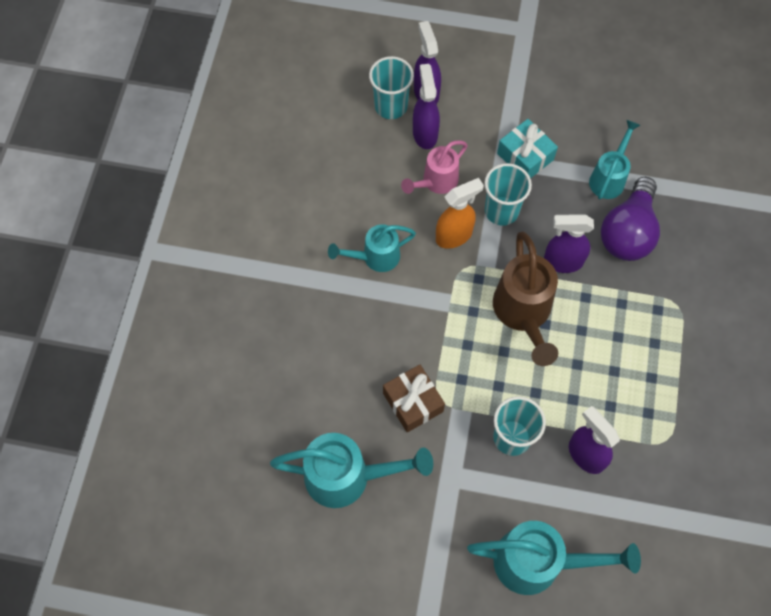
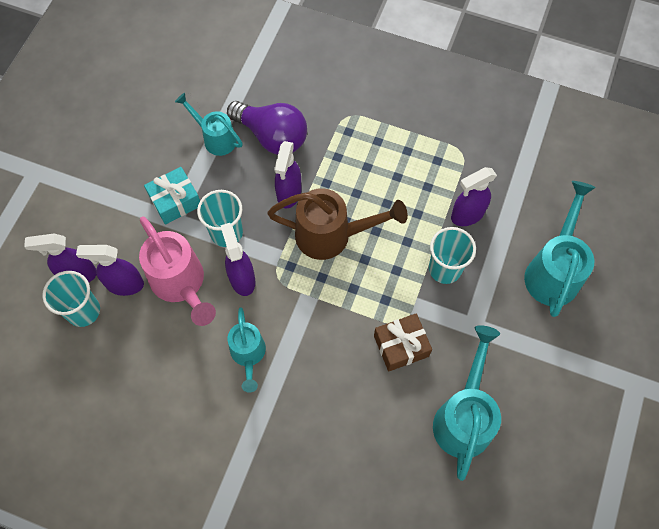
camera: 80 degrees left, 0 degrees up
pink watering can [401,140,468,194] -> pink watering can [139,217,216,326], size x1.59
orange spray bottle [436,178,484,249] -> purple spray bottle [220,223,255,296]

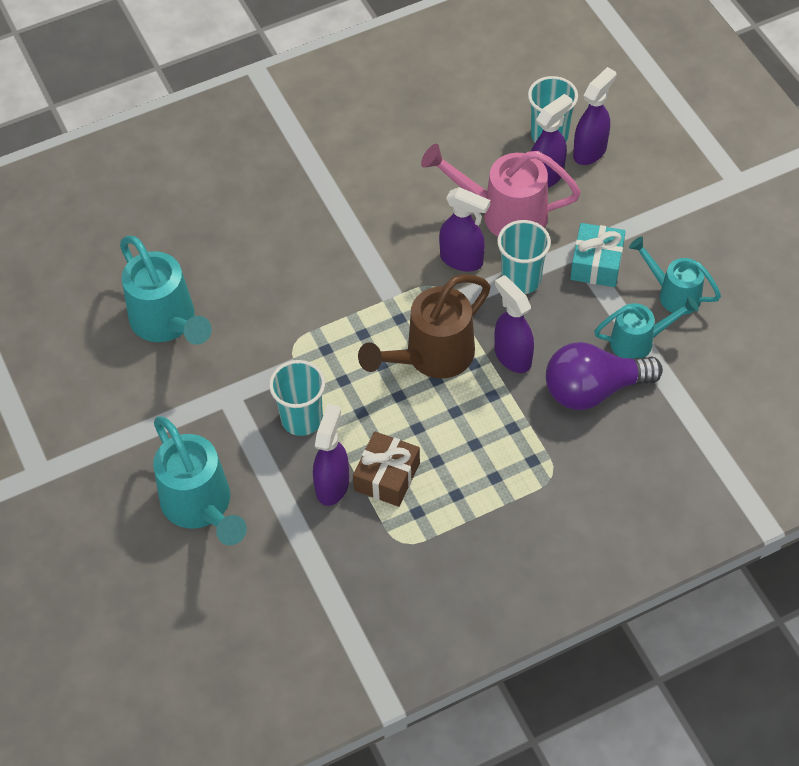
camera: 135 degrees right, 10 degrees down
turquoise watering can [228,307,266,393] -> turquoise watering can moved to [629,236,721,315]
brown gift [374,313,432,371] -> brown gift moved to [353,431,420,507]

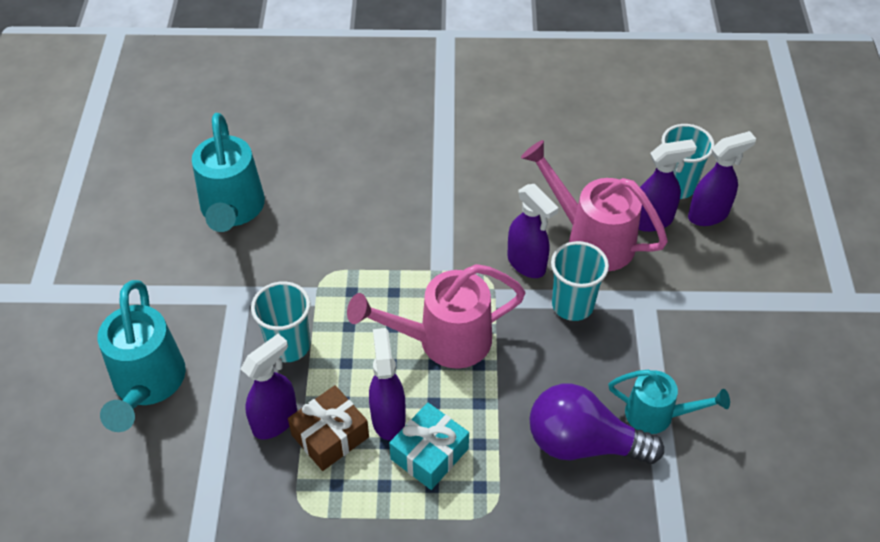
camera: 25 degrees right, 5 degrees down
brown watering can [358,275,491,378] -> pink watering can [347,264,526,369]
purple spray bottle [495,275,534,373] -> purple spray bottle moved to [369,328,406,440]
turquoise gift [570,223,626,287] -> turquoise gift moved to [389,403,469,490]
turquoise watering can [629,236,721,315] -> none

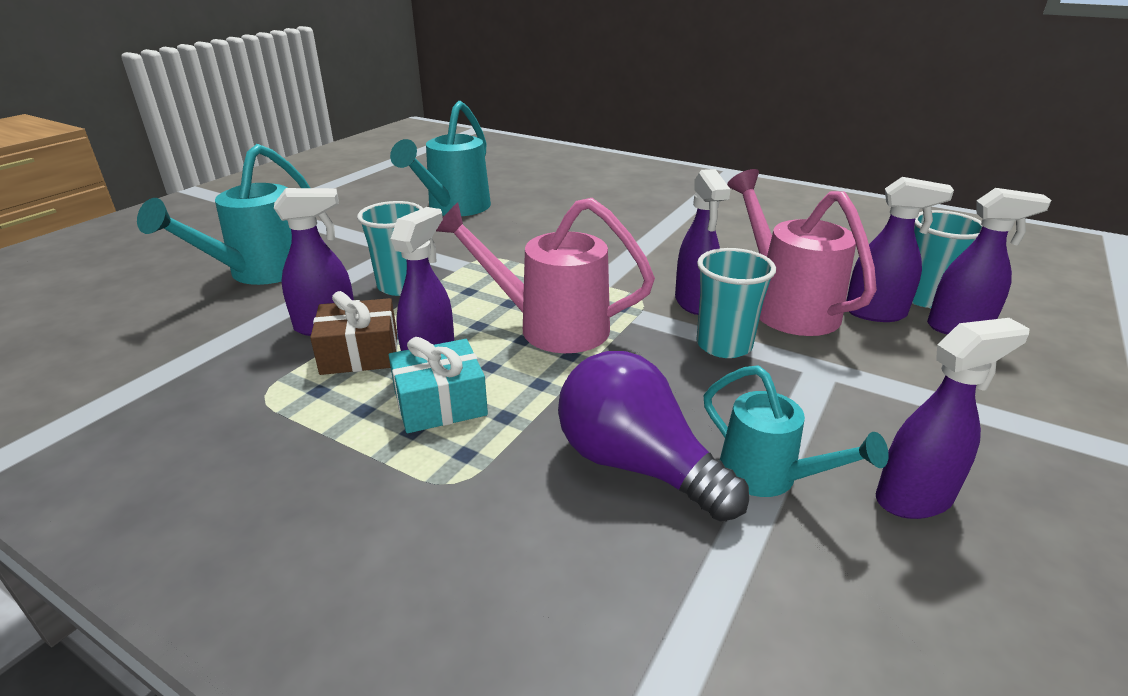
camera: 30 degrees right, 20 degrees down
none -> purple spray bottle [876,318,1030,519]

